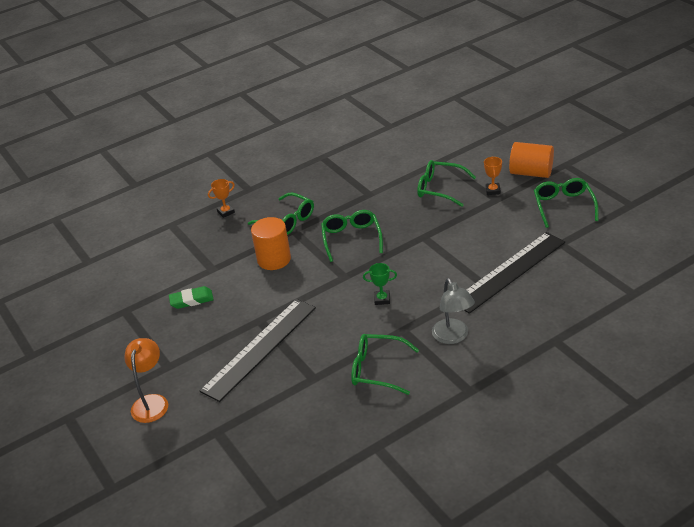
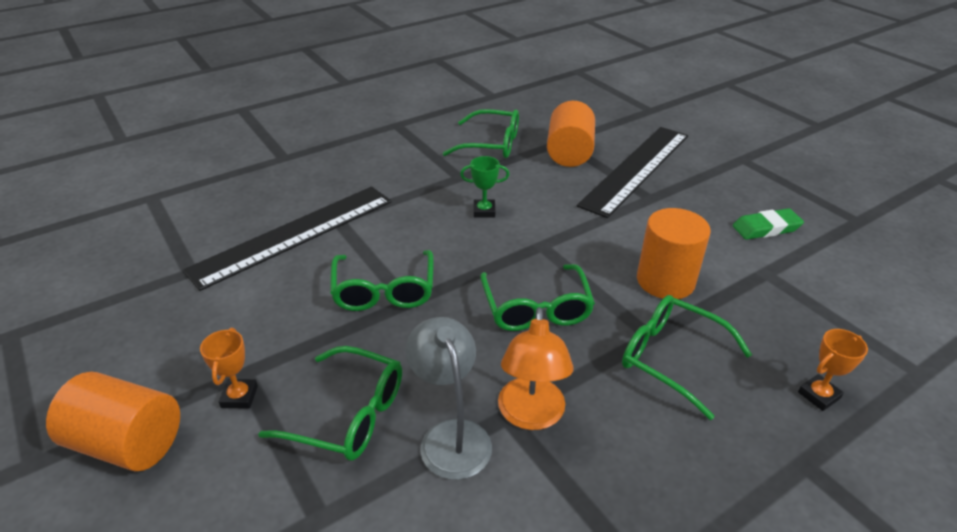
camera: 175 degrees right, 0 degrees up
orange lamp [125,338,168,423] -> orange lamp moved to [498,307,574,430]
grey lamp [432,278,475,344] -> grey lamp moved to [406,317,492,480]
green glasses [534,178,598,228] -> green glasses moved to [330,250,434,311]
none -> orange cylinder [547,101,595,167]

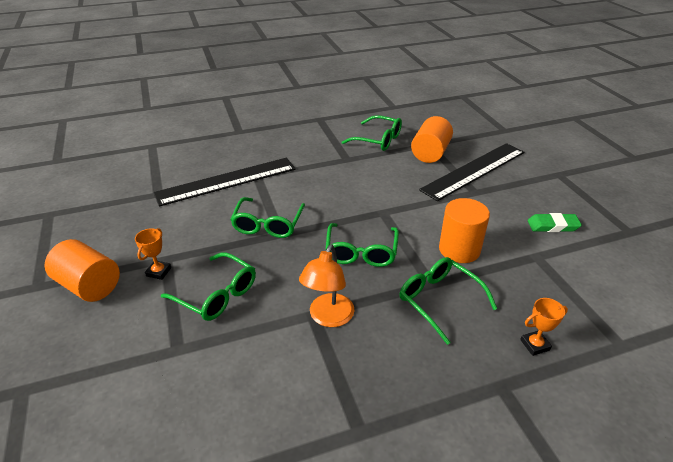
camera: 15 degrees right, 0 degrees up
grey lamp [406,317,492,480] -> none
green trophy [460,156,509,218] -> none

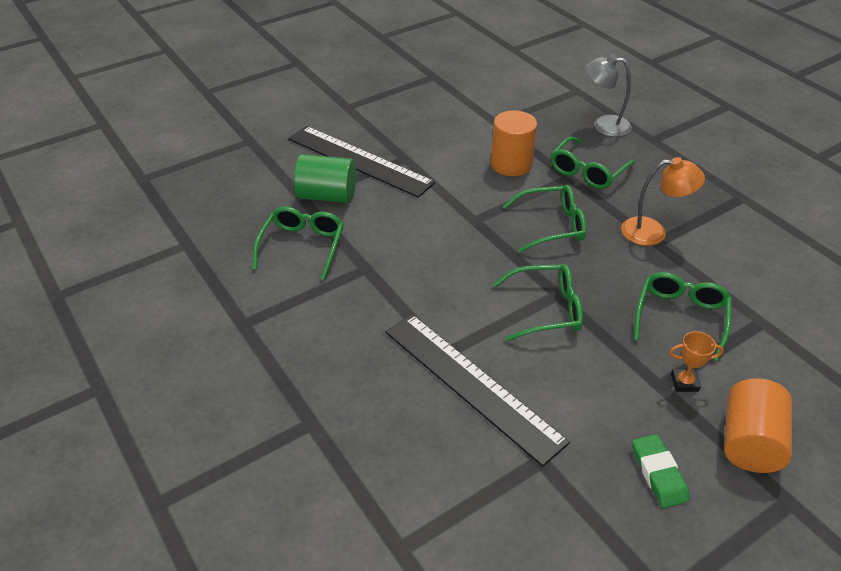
camera: 105 degrees left, 5 degrees up
orange cylinder [411,116,453,163] -> green cylinder [294,154,356,203]
orange trophy [520,298,568,356] -> grey lamp [585,54,632,137]
green eraser [528,213,582,232] -> green eraser moved to [632,434,690,508]

